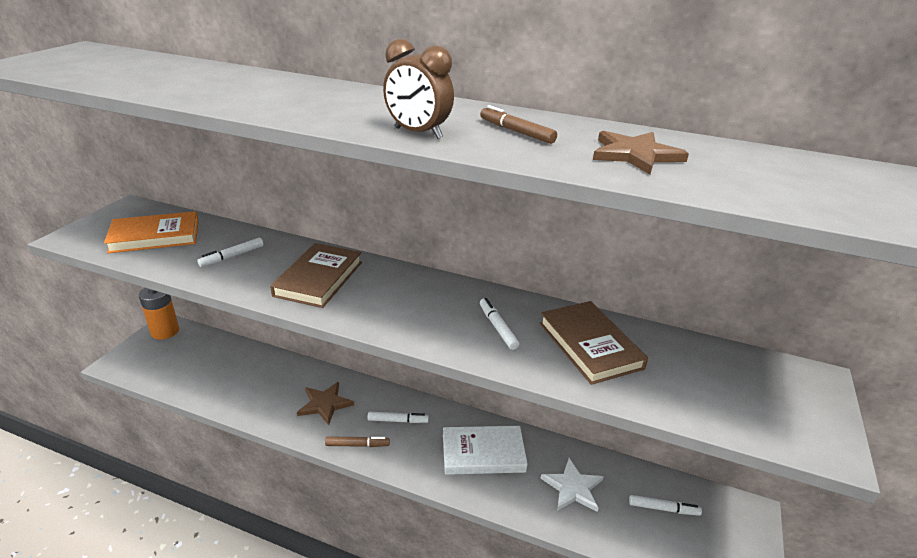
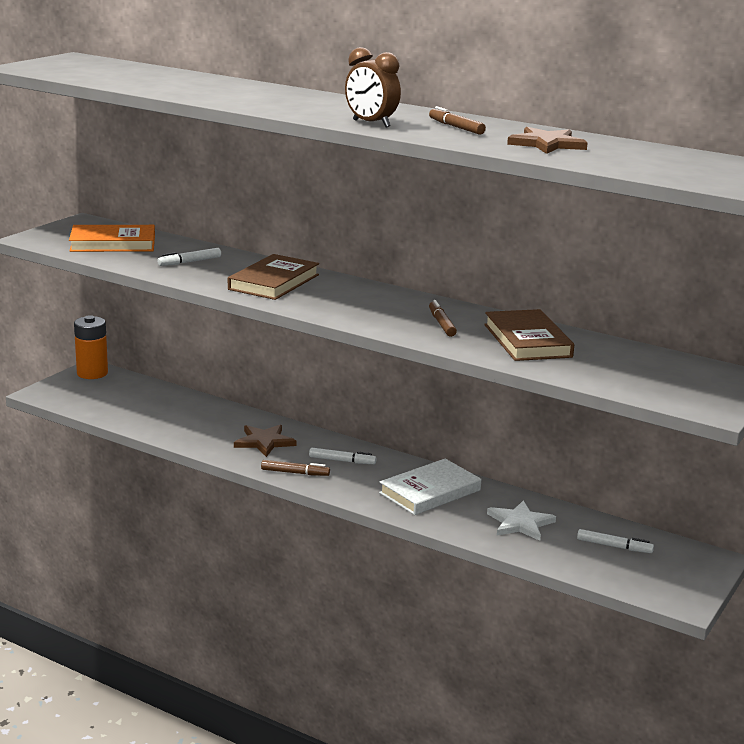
camera: 10 degrees right, 10 degrees down
white book [443,426,528,475] -> white book turned 45 degrees counterclockwise [379,459,481,515]
white marker [480,298,519,350] -> brown marker [429,300,457,337]

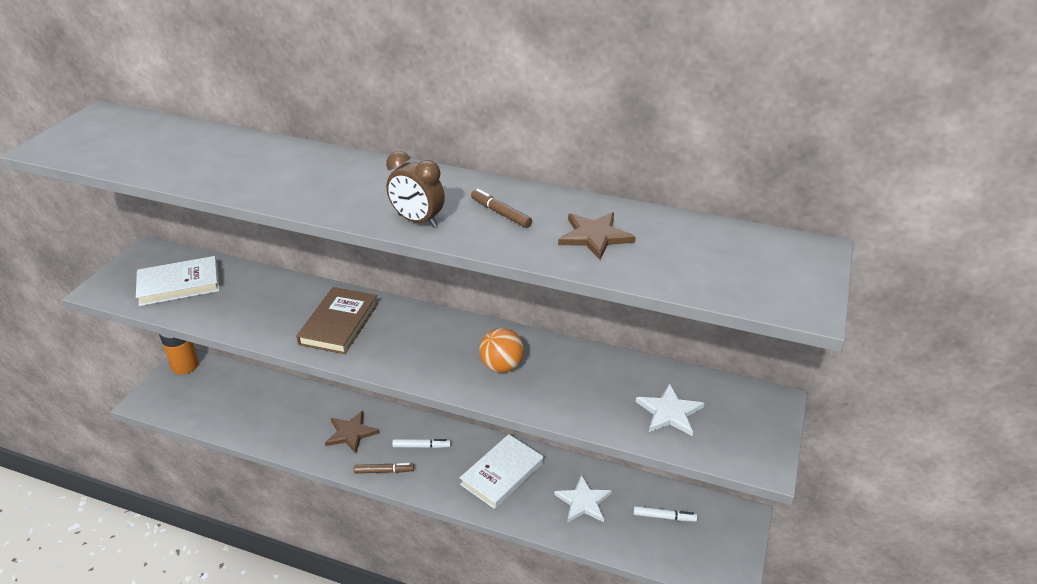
camera: 10 degrees left, 15 degrees up
orange book [69,225,155,252] -> white book [136,256,220,306]
white marker [157,248,221,266] -> none
brown marker [429,300,457,337] -> orange ball [479,328,524,373]
brown book [484,309,574,361] -> none
none -> white star [636,383,704,436]

